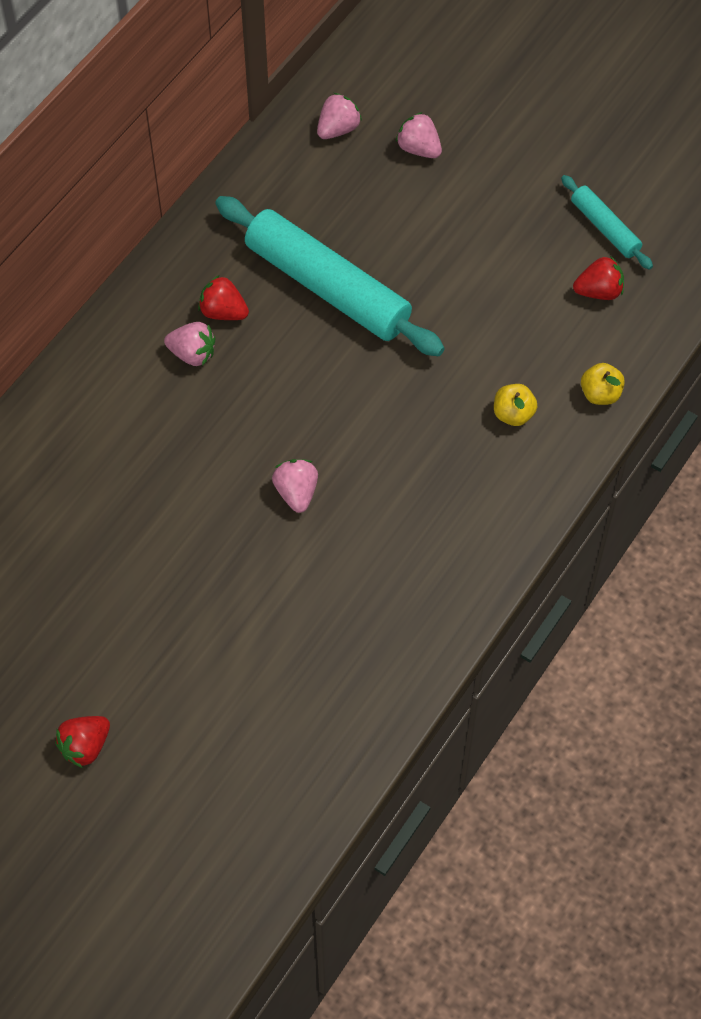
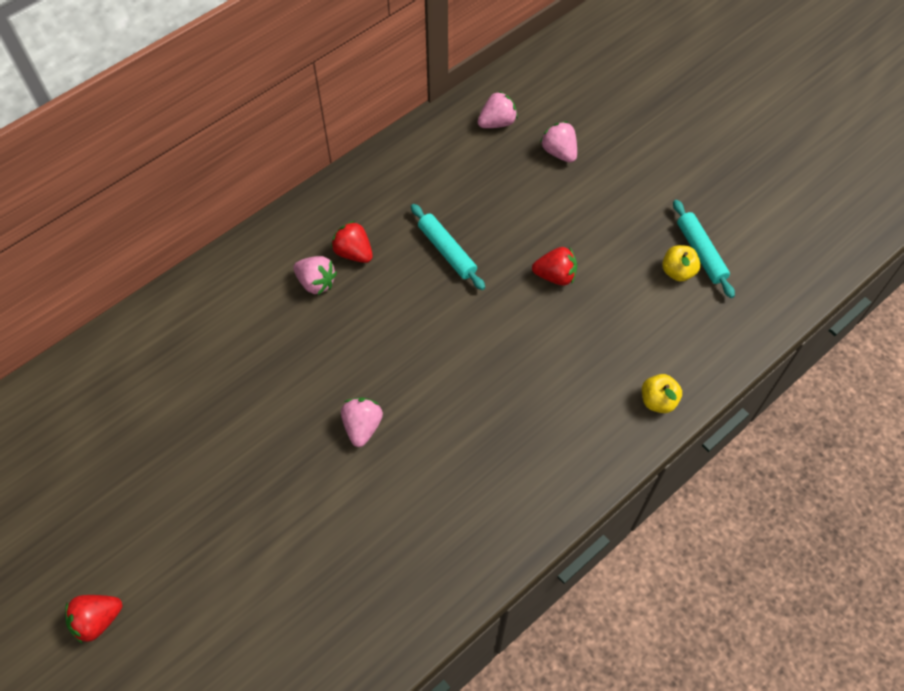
camera: 15 degrees right, 0 degrees up
turquoise rolling pin [215,196,445,356] -> turquoise rolling pin [411,204,485,290], size x0.49
yellow apple [494,384,537,426] -> yellow apple moved to [662,245,701,281]
red strawberry [573,256,624,300] -> red strawberry moved to [532,247,577,286]

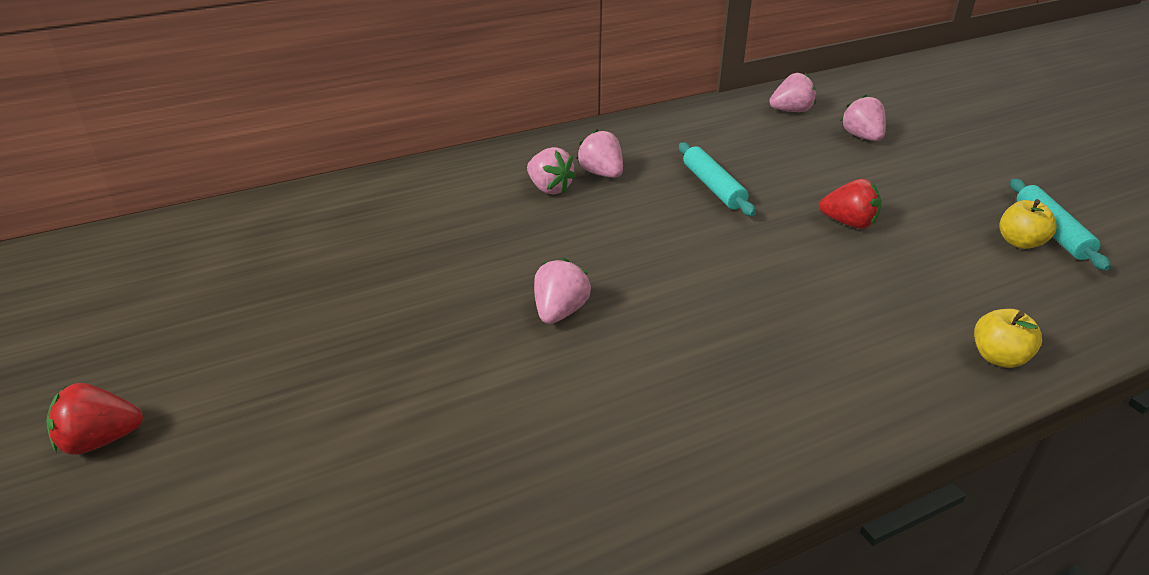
camera: 15 degrees right, 25 degrees down
red strawberry [331,221,373,263] -> pink strawberry [577,129,623,178]

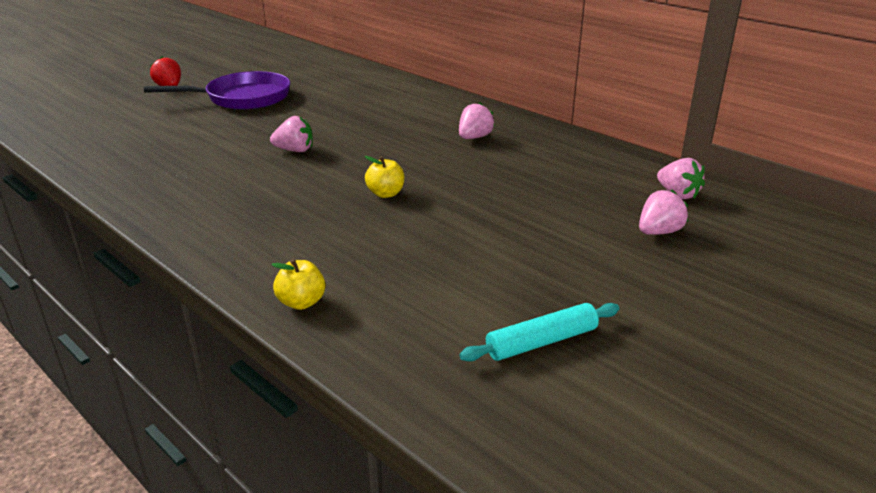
camera: 70 degrees right, 5 degrees down
pink strawberry [527,147,576,195] -> none
turquoise rolling pin [679,142,756,216] -> none
red strawberry [819,179,882,229] -> none
yellow apple [999,199,1057,249] -> yellow apple moved to [364,156,404,198]
none -> purple pan [144,71,290,110]

